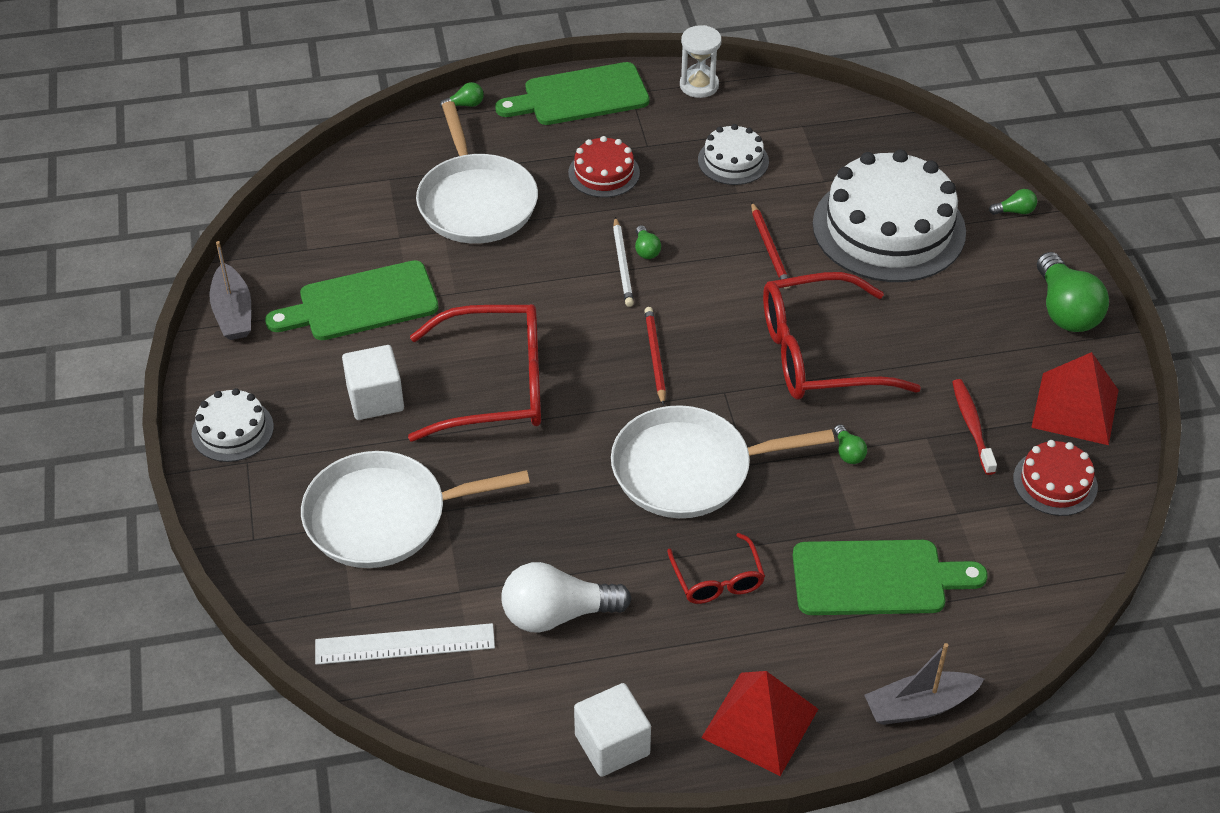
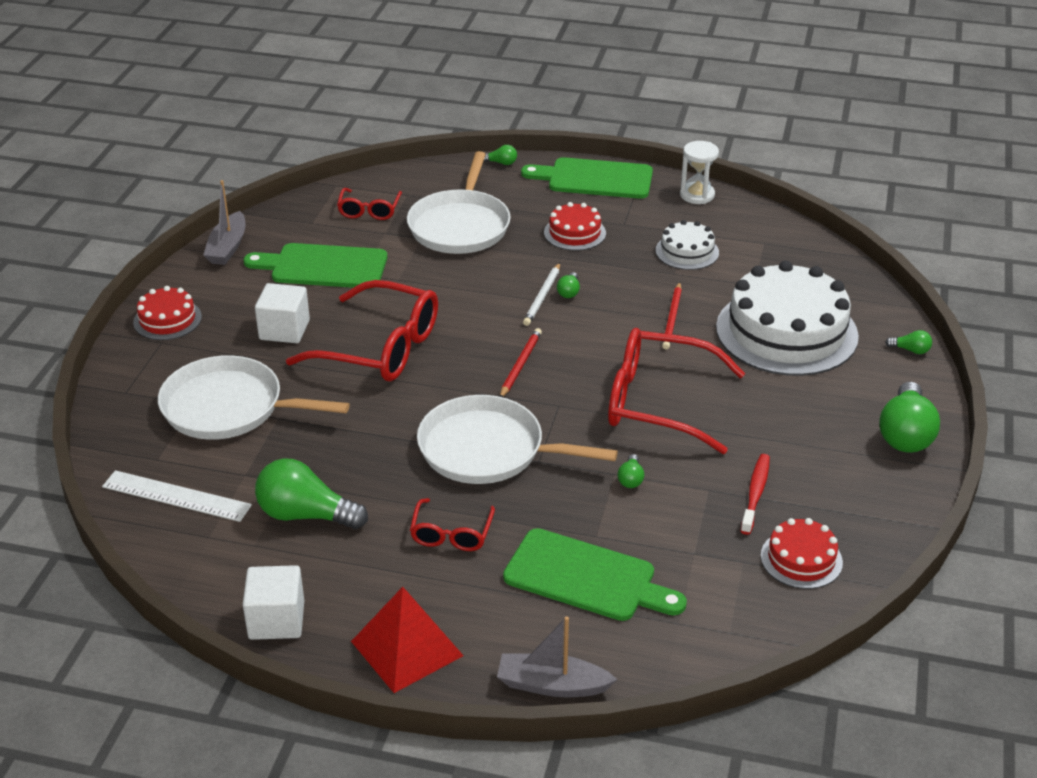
camera: 25 degrees right, 10 degrees down
white cake [191,388,274,462] -> red cake [133,286,202,340]
white light bulb [501,562,632,633] -> green light bulb [255,458,368,529]
red pyramid [1031,352,1119,445] -> none
none -> red glasses [337,188,402,220]

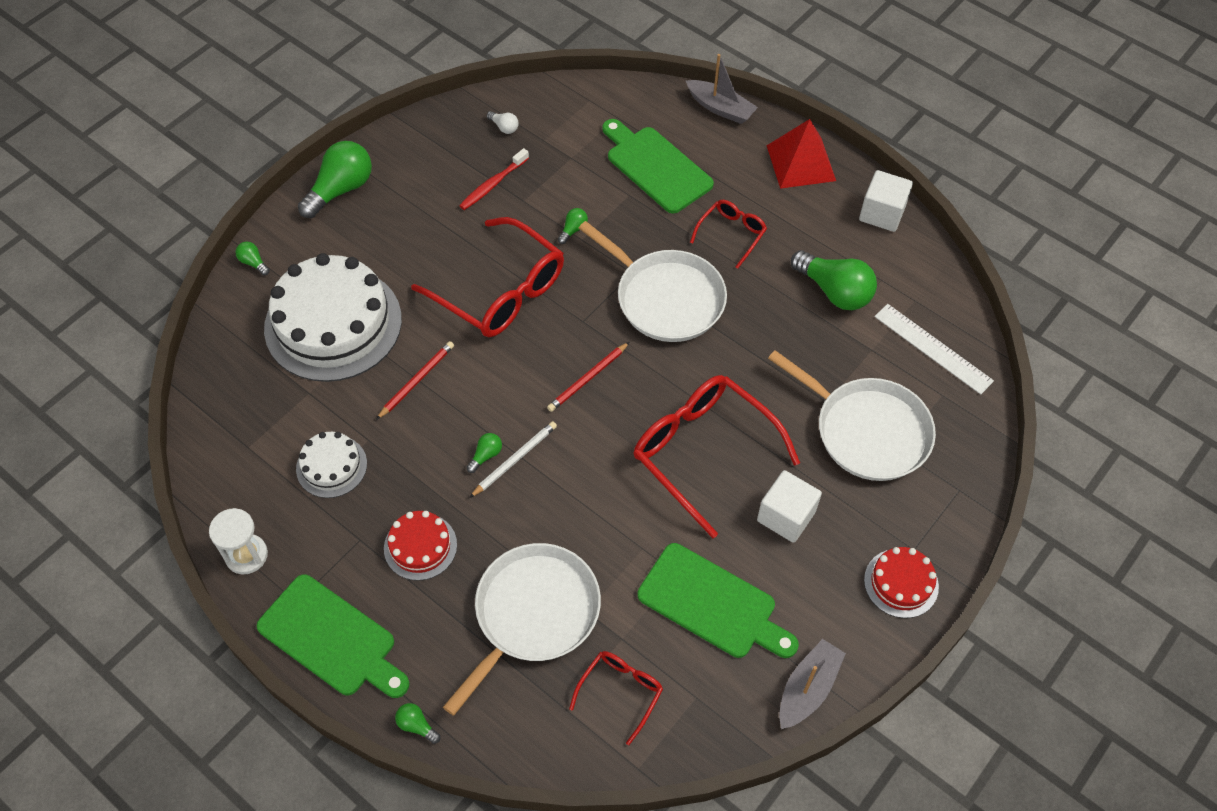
camera: 155 degrees left, 20 degrees up
red cake [761,518,843,589] -> white light bulb [487,111,519,134]

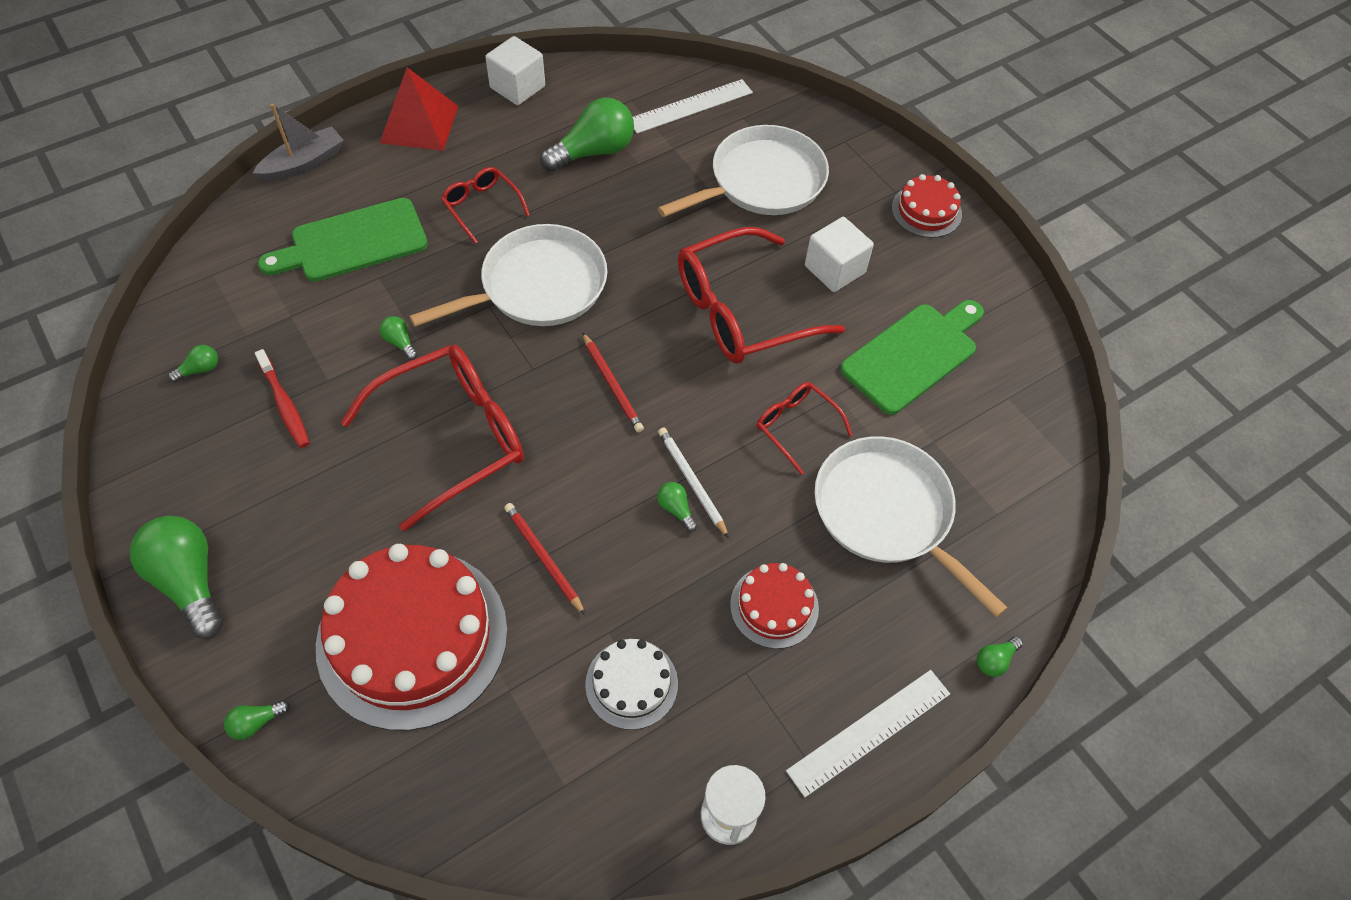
camera: 75 degrees left, 0 degrees up
green cutting board [257,574,410,698] -> white ruler [786,670,950,797]
white cake [264,253,402,382] -> red cake [316,544,508,731]
white light bulb [487,111,519,134] -> green light bulb [168,345,218,383]
red glasses [569,651,663,745] -> red glasses moved to [757,382,853,475]
grey boat [779,639,846,729] -> none

